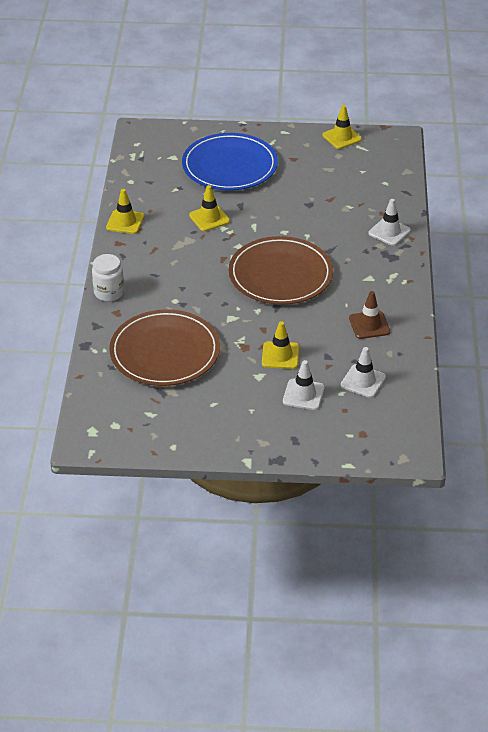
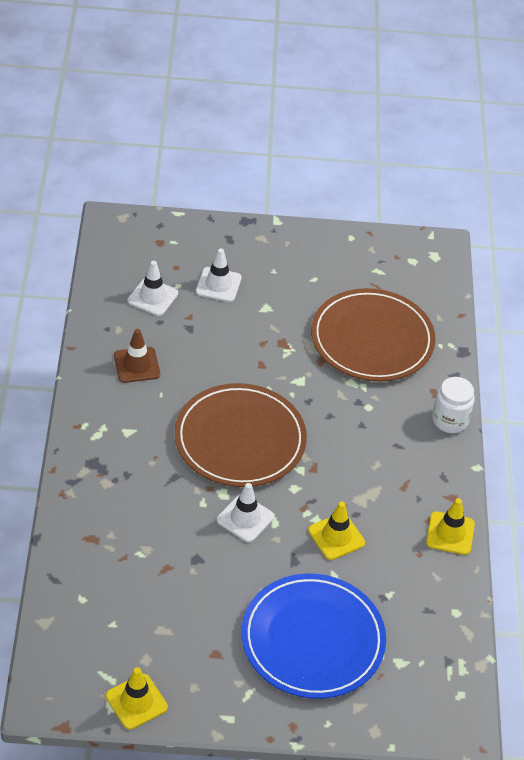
camera: 175 degrees right, 5 degrees up
yellow traffic cone [262,321,299,369] -> none
white traffic cone [369,199,411,246] -> white traffic cone moved to [217,483,274,542]

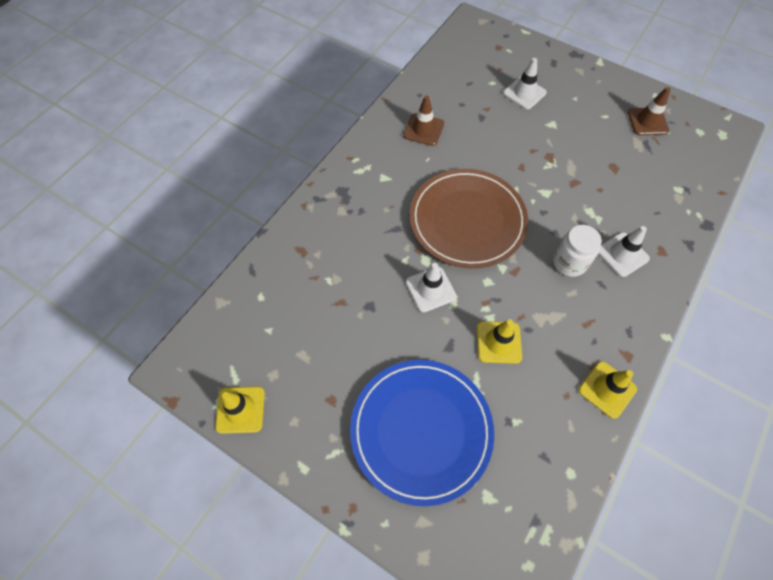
camera: 35 degrees right, 15 degrees up
white traffic cone [128,261,178,316] -> white traffic cone moved to [598,226,650,277]
brown plate [311,288,436,381] -> none
white jar [432,377,475,433] -> white jar moved to [553,225,602,277]
none -> brown traffic cone [628,87,671,135]

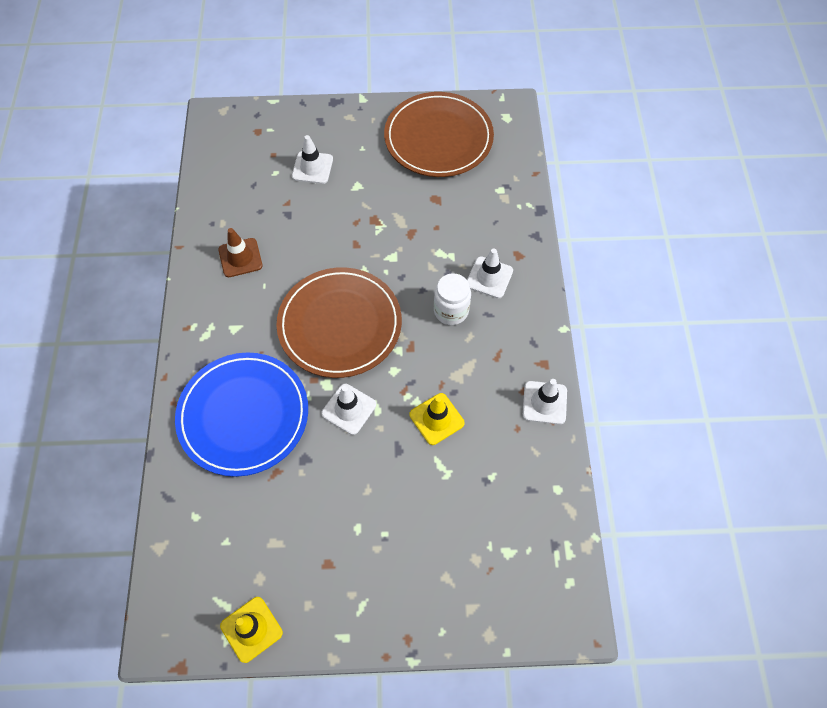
camera: 35 degrees left, 0 degrees up
blue plate [350,360,494,506] -> blue plate moved to [175,352,308,477]
yellow traffic cone [578,361,637,419] -> white traffic cone [523,379,567,425]
brown traffic cone [628,87,671,135] -> brown plate [384,92,494,177]

